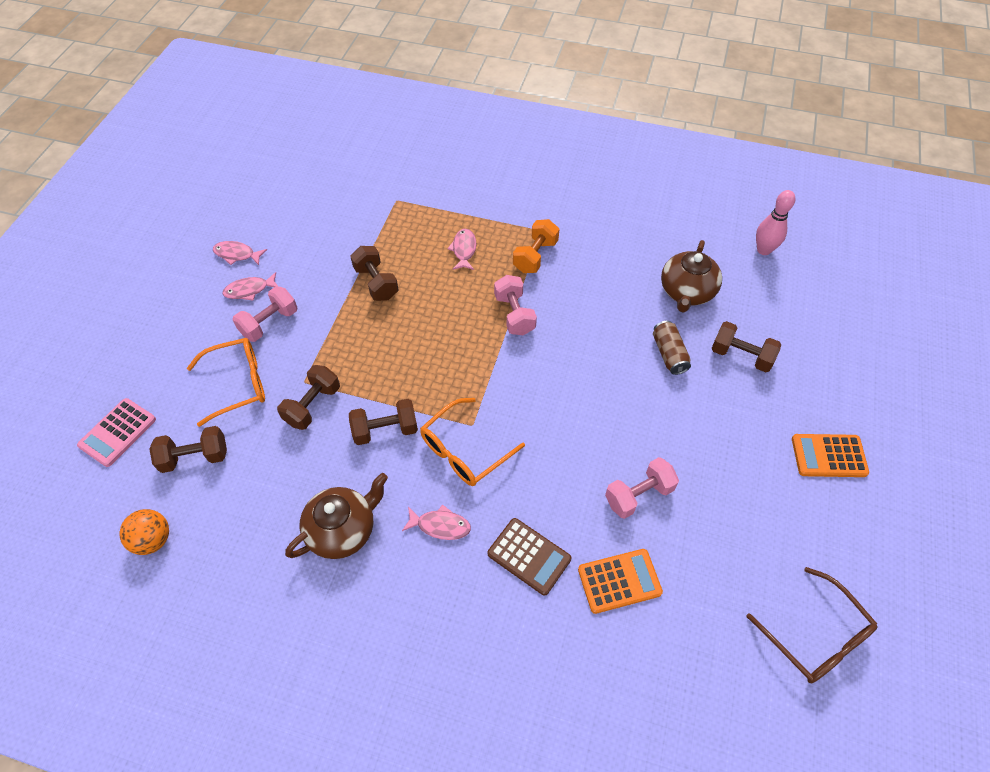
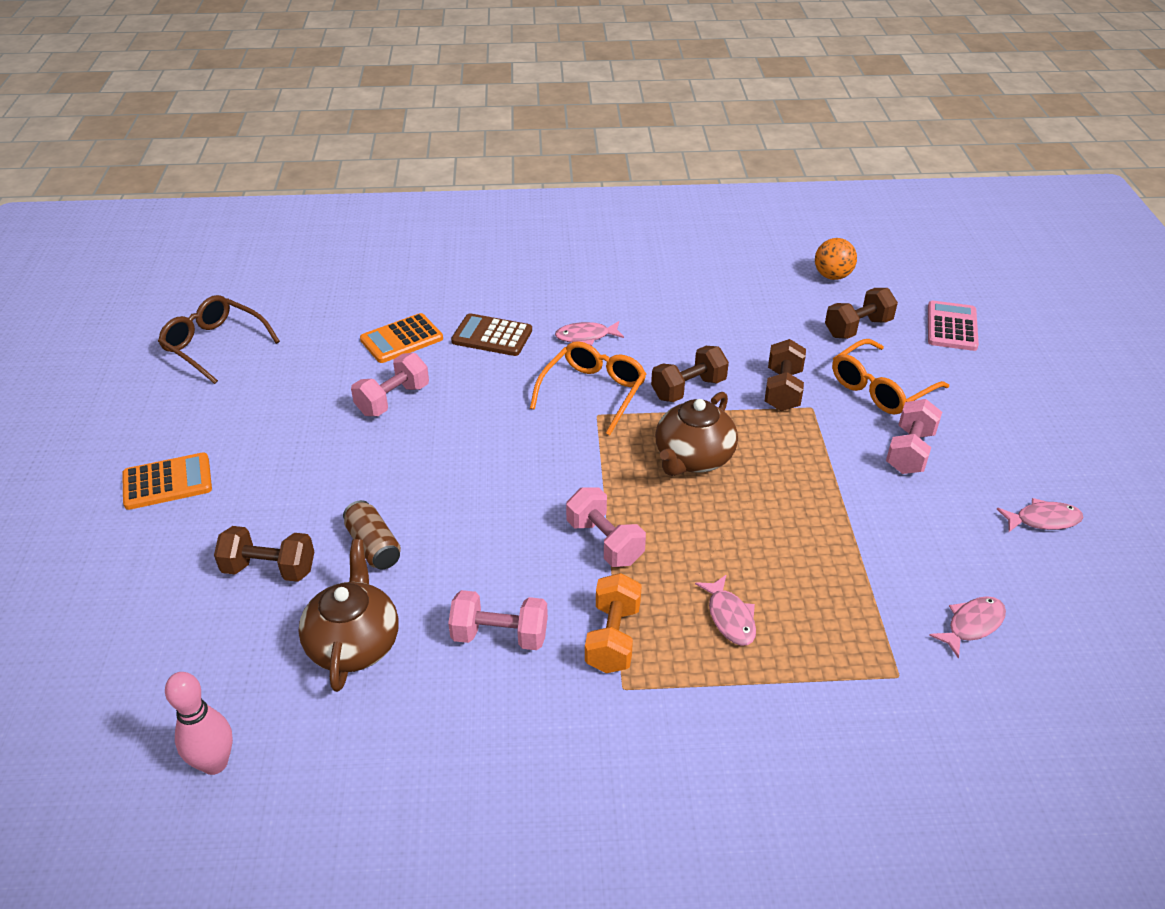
camera: 160 degrees right, 15 degrees down
pink fish [222,272,278,301] -> pink fish moved to [929,596,1006,658]
brown teapot [285,473,388,559] -> brown teapot moved to [655,392,738,476]
brown dumbbell [350,246,399,301] -> none
none -> pink dumbbell [448,590,548,650]

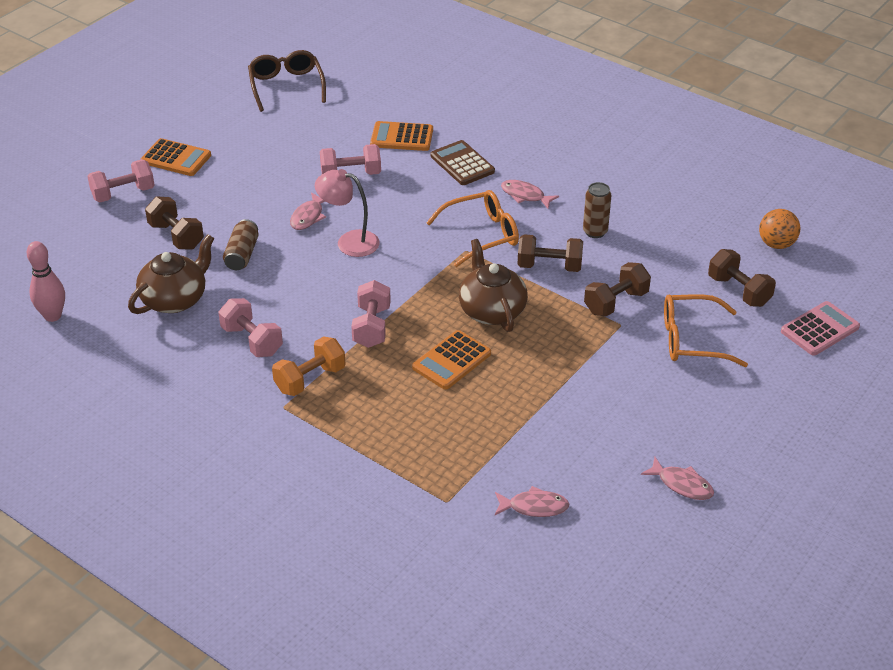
camera: 40 degrees right, 0 degrees up
brown teapot [655,392,738,476] -> brown teapot turned 90 degrees clockwise [459,239,528,332]
pink fish [695,575,756,646] -> pink fish moved to [290,192,326,230]
brown dumbbell [825,288,898,339] -> brown dumbbell turned 45 degrees clockwise [708,249,776,307]
pink dumbbell [886,399,942,474] -> pink dumbbell moved to [87,159,154,202]
none -> pink lamp [315,169,380,257]
none -> orange calculator [412,330,491,390]
none -> brown can [583,182,612,238]

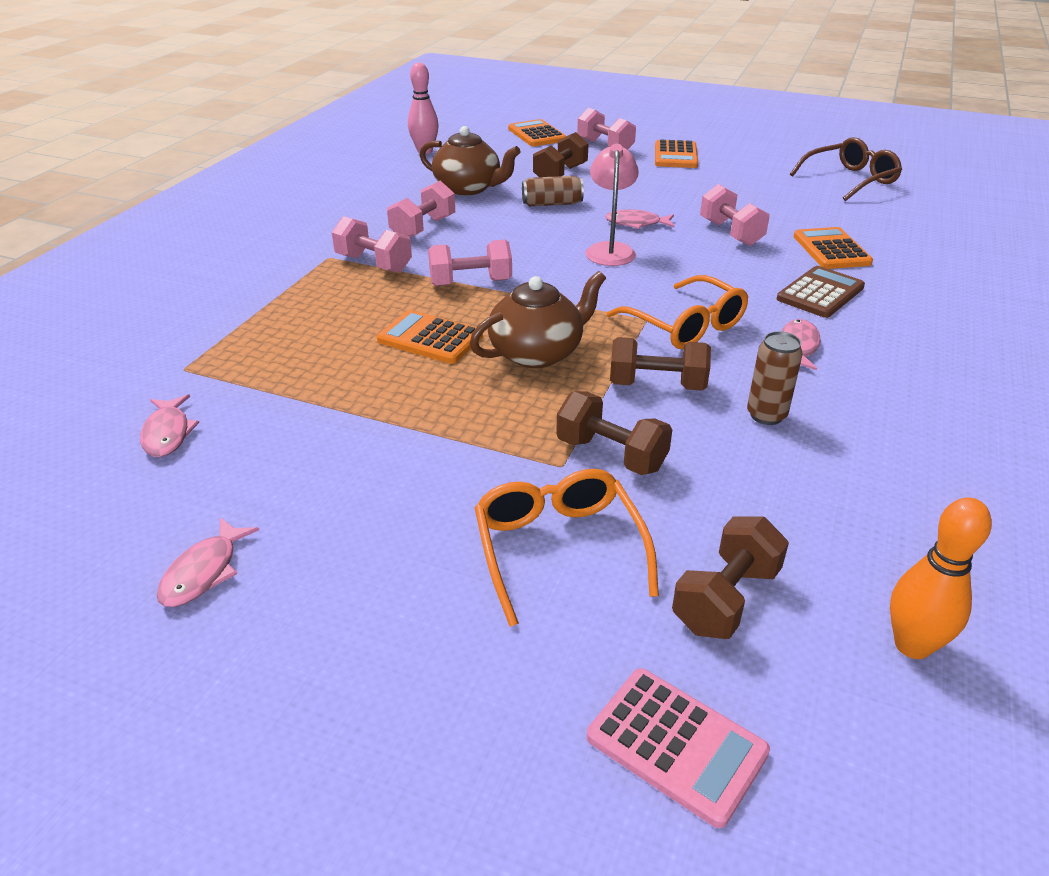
camera: 75 degrees right, 5 degrees down
orange dumbbell [272,336,346,396] -> pink dumbbell [332,216,412,273]
brown dumbbell [517,234,583,272] -> brown dumbbell turned 75 degrees counterclockwise [610,337,711,391]
orange ball [759,209,800,249] -> orange bowling pin [890,498,992,659]
none -> orange calculator [508,119,566,147]

